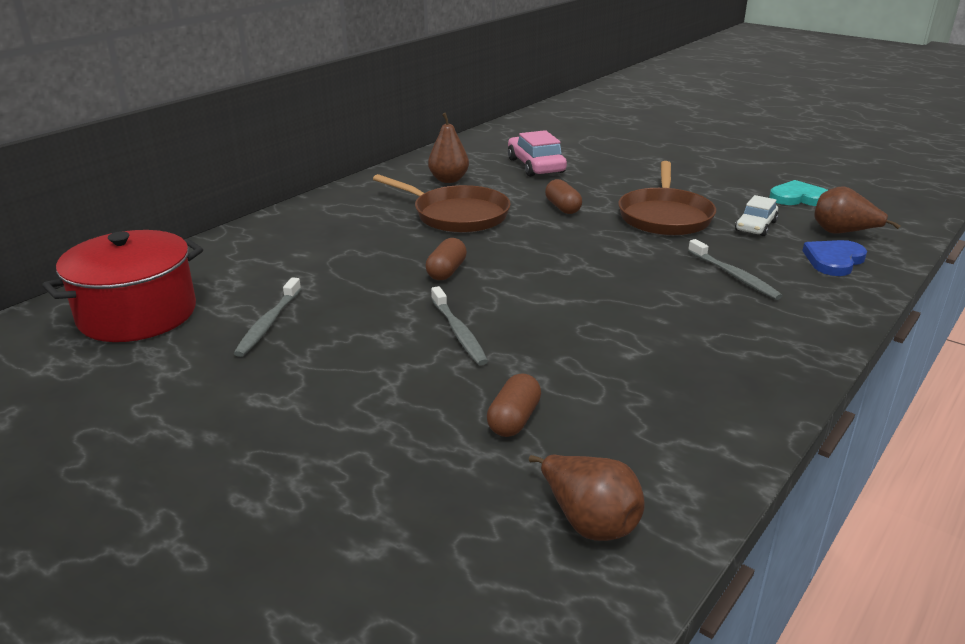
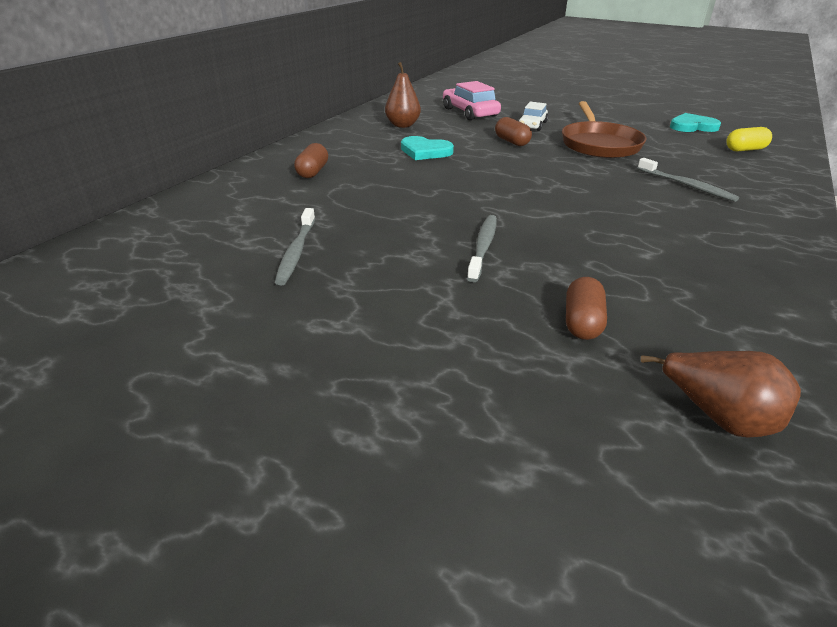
camera: 10 degrees left, 5 degrees up
red pot [42,230,203,342] -> none
brown pan [373,174,511,233] -> turquoise heart [401,136,454,160]
brown capsule [426,238,467,280] -> brown capsule moved to [294,143,328,178]
grey toothbrush [431,286,488,366] -> grey toothbrush turned 135 degrees counterclockwise [467,215,497,282]
white car [735,195,779,236] -> white car moved to [518,102,548,131]
blue heart [802,240,867,276] -> none
brown pear [814,186,901,234] -> yellow capsule [726,127,772,152]

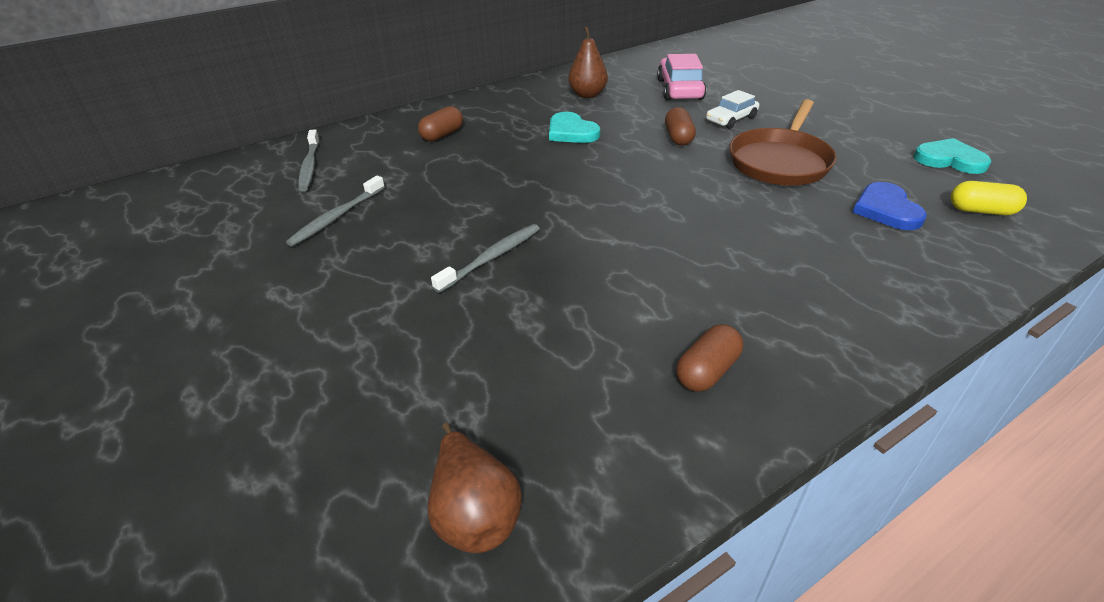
camera: 30 degrees right, 5 degrees up
brown capsule [566,277,607,340] -> brown capsule moved to [676,324,743,392]
grey toothbrush [637,158,739,202] -> grey toothbrush moved to [298,129,319,192]
none -> blue heart [853,182,927,230]

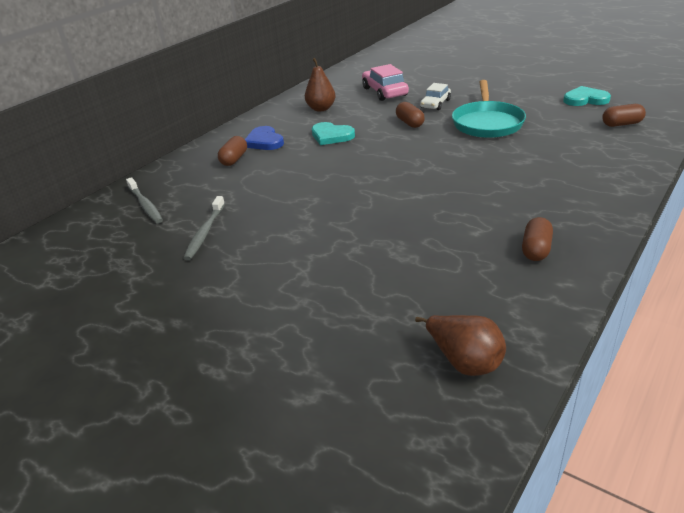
camera: 20 degrees left, 5 degrees down
grey toothbrush [431,224,540,293] -> none
brown pan [729,99,837,186] -> turquoise pan [452,80,526,138]
blue heart [853,182,927,230] -> blue heart moved to [245,126,284,150]
yellow capsule [951,181,1027,215] -> brown capsule [602,104,646,127]

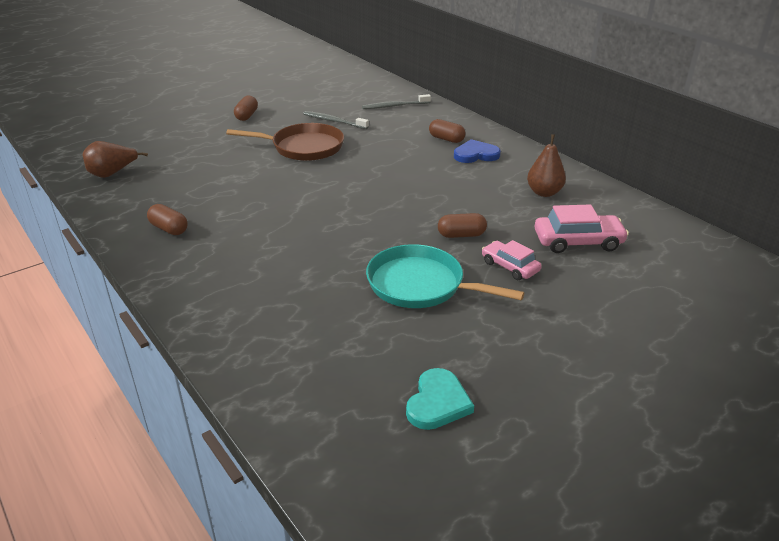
camera: 105 degrees right, 0 degrees up
turquoise heart [312,122,355,145] -> none
white car [420,83,451,110] -> pink car [482,240,542,280]
brown capsule [602,104,646,127] -> brown capsule moved to [234,95,258,121]
none -> brown pan [226,123,344,161]

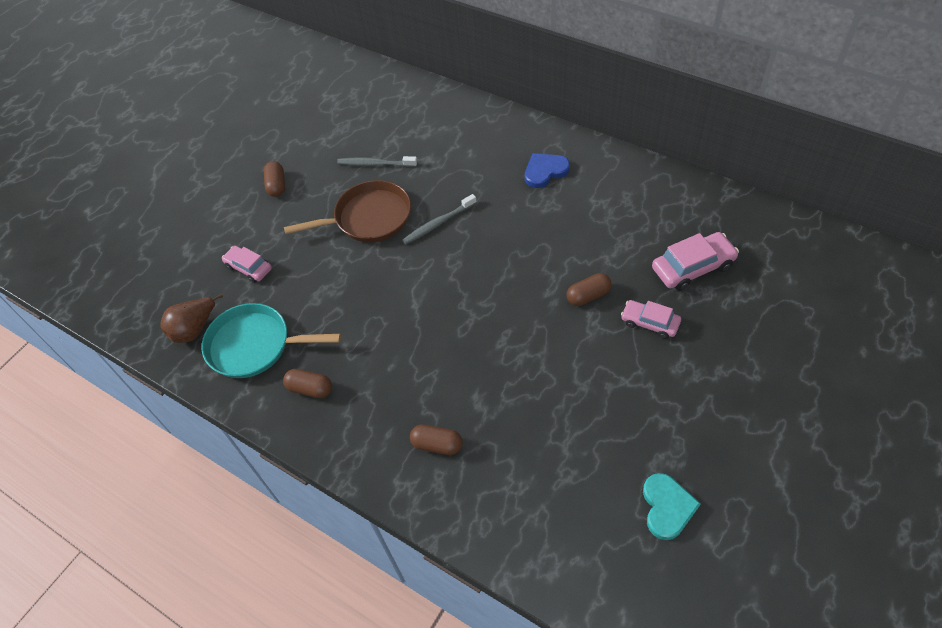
camera: 15 degrees left, 20 degrees up
grey toothbrush [362,94,431,109] -> grey toothbrush moved to [402,194,477,244]
turquoise pan [366,244,524,308] -> turquoise pan moved to [202,303,341,378]
brown capsule [429,119,465,143] -> brown capsule moved to [410,425,463,455]
brown pear [527,134,566,197] -> none
none -> pink car [222,246,272,283]

